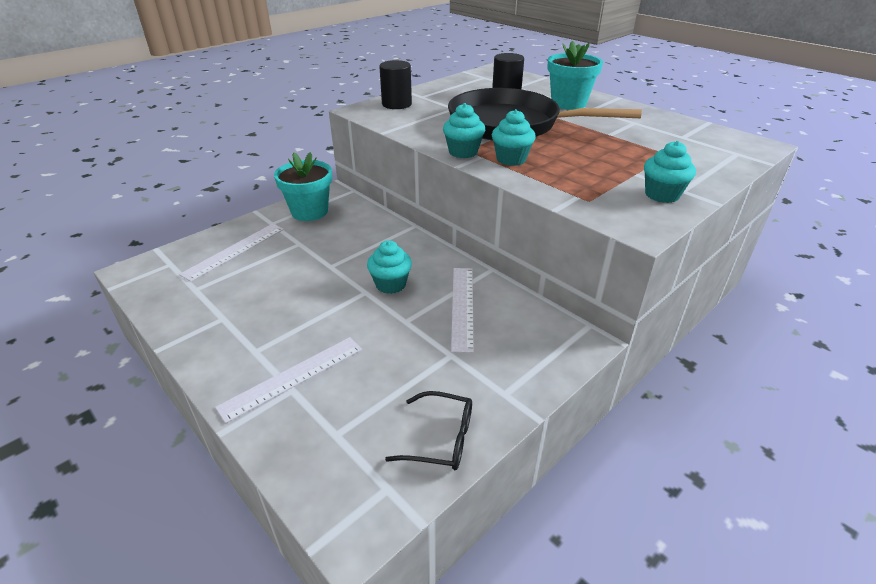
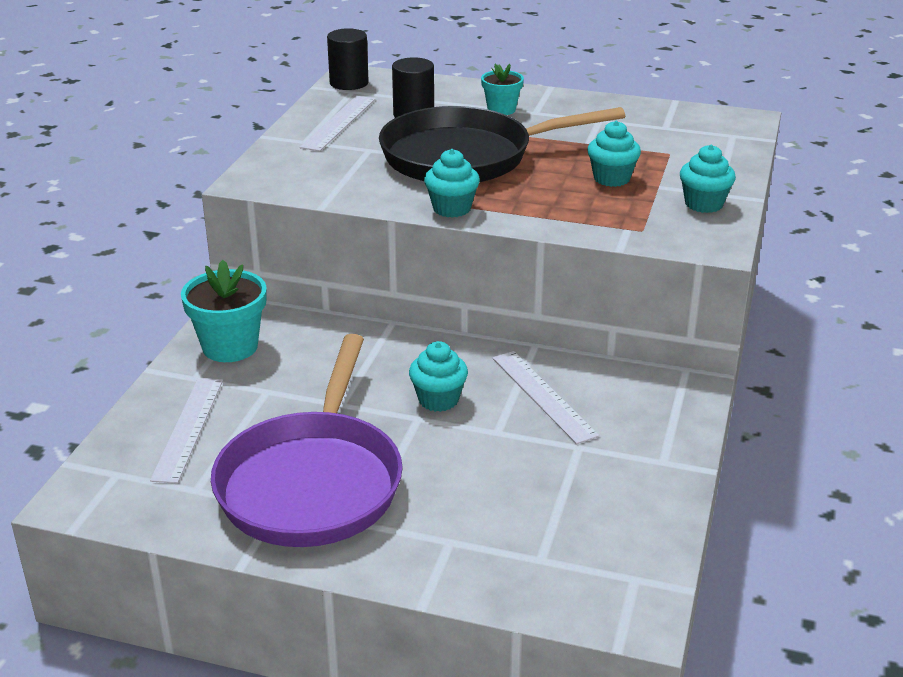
camera: 30 degrees left, 5 degrees down
white ruler [215,337,362,423] -> white ruler moved to [300,96,375,151]
black cylinder [379,60,412,109] -> black cylinder moved to [327,28,369,90]
black glasses [385,391,472,470] -> none
turquoise cupcake [492,109,536,166] -> turquoise cupcake moved to [587,121,641,187]
turquoise flower pot [547,41,603,110] -> turquoise flower pot [481,64,524,115], size x0.60
none -> purple pan [211,334,403,547]

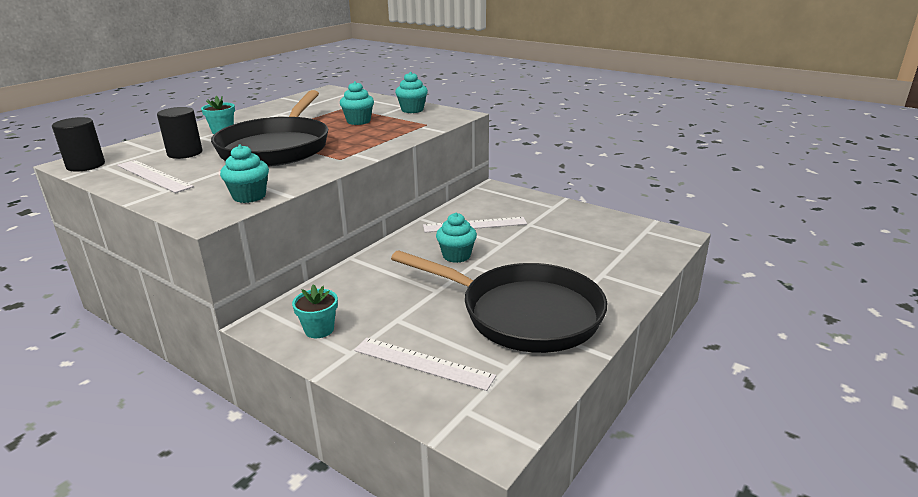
camera: 70 degrees left, 5 degrees down
turquoise flower pot [181,260,267,362] -> turquoise flower pot [292,284,338,338], size x0.60
purple pan [211,334,403,547] -> black pan [391,250,607,353]
turquoise cupcake [424,149,480,218] -> turquoise cupcake moved to [220,144,269,203]

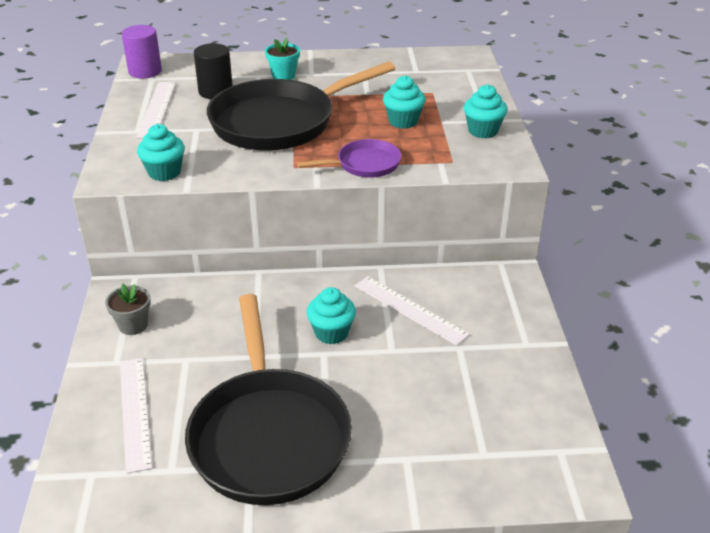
camera: 50 degrees right, 10 degrees up
black cylinder [52,117,105,171] -> purple cylinder [122,25,162,78]
turquoise flower pot [292,284,338,338] -> grey flower pot [105,284,151,335]
none -> purple pan [297,139,402,178]

